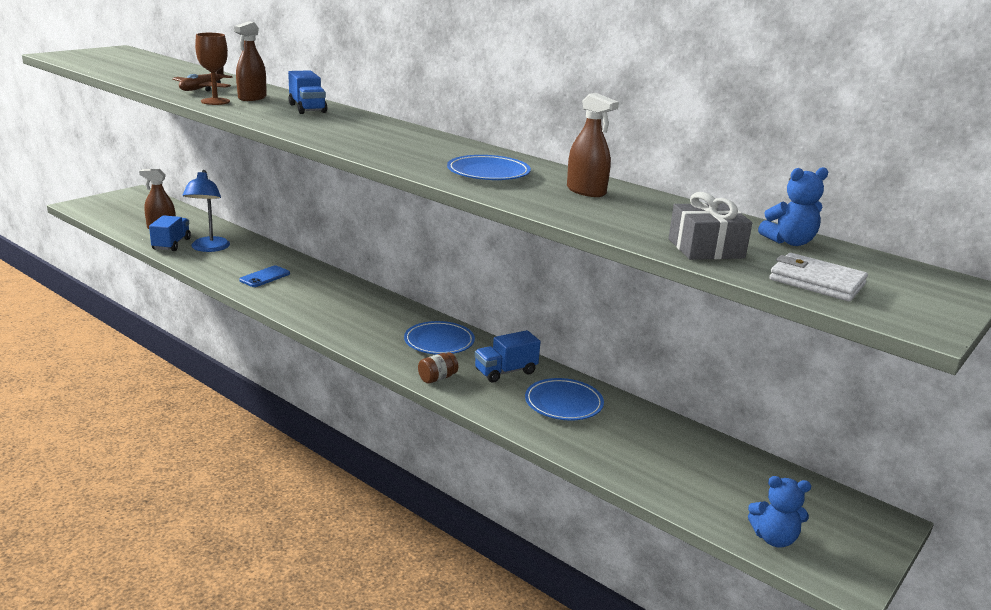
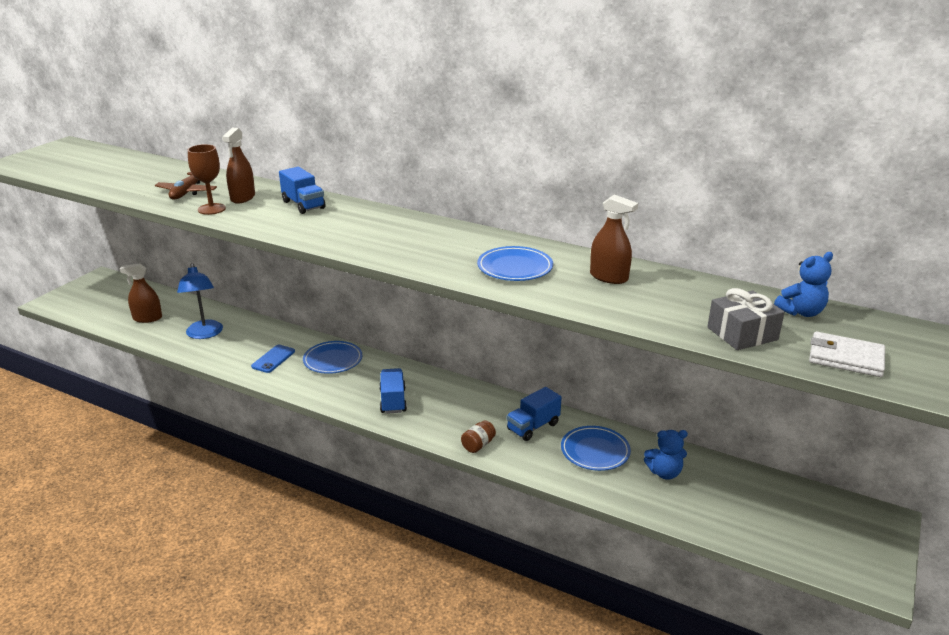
camera: 10 degrees left, 5 degrees up
blue truck [149,215,191,251] -> blue truck moved to [379,368,407,414]
blue plate [404,321,475,355] -> blue plate moved to [303,341,362,374]
blue teddy bear [748,476,811,548] -> blue teddy bear moved to [644,430,688,480]

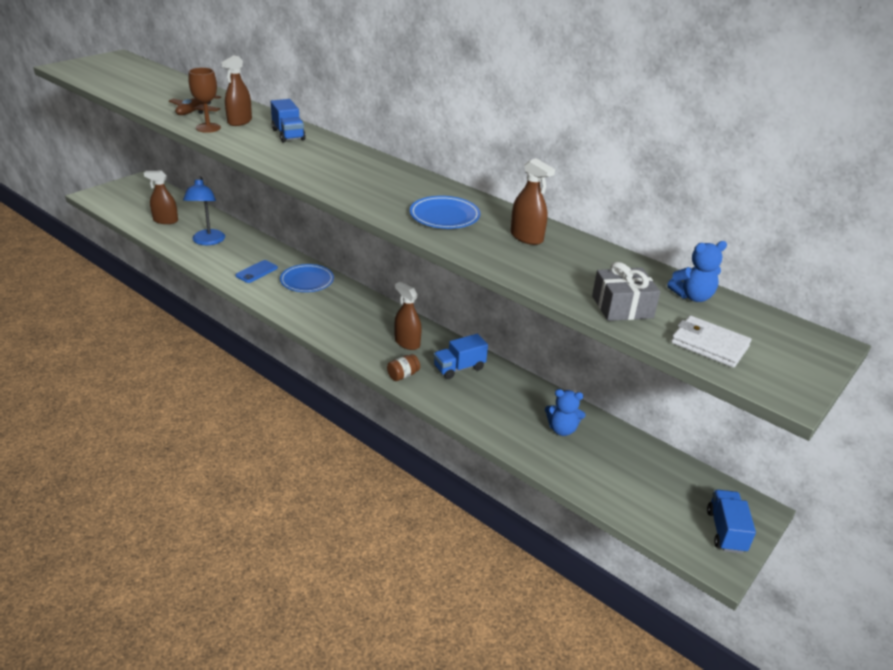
camera: 10 degrees right, 5 degrees up
blue truck [379,368,407,414] -> blue truck moved to [707,490,756,553]
blue plate [561,426,631,471] -> none
none -> brown spray bottle [394,282,422,350]

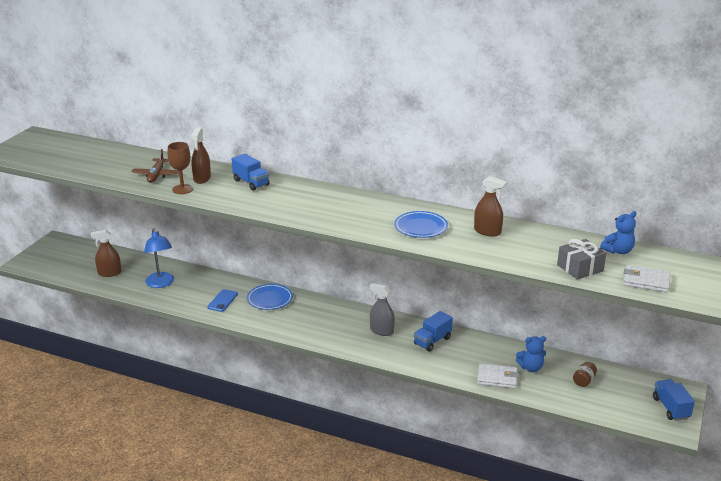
camera: 15 degrees left, 5 degrees down
brown jar [387,354,420,381] -> brown jar moved to [573,362,597,387]
brown spray bottle [394,282,422,350] -> grey spray bottle [369,283,395,336]
none -> white wallet [477,363,518,388]

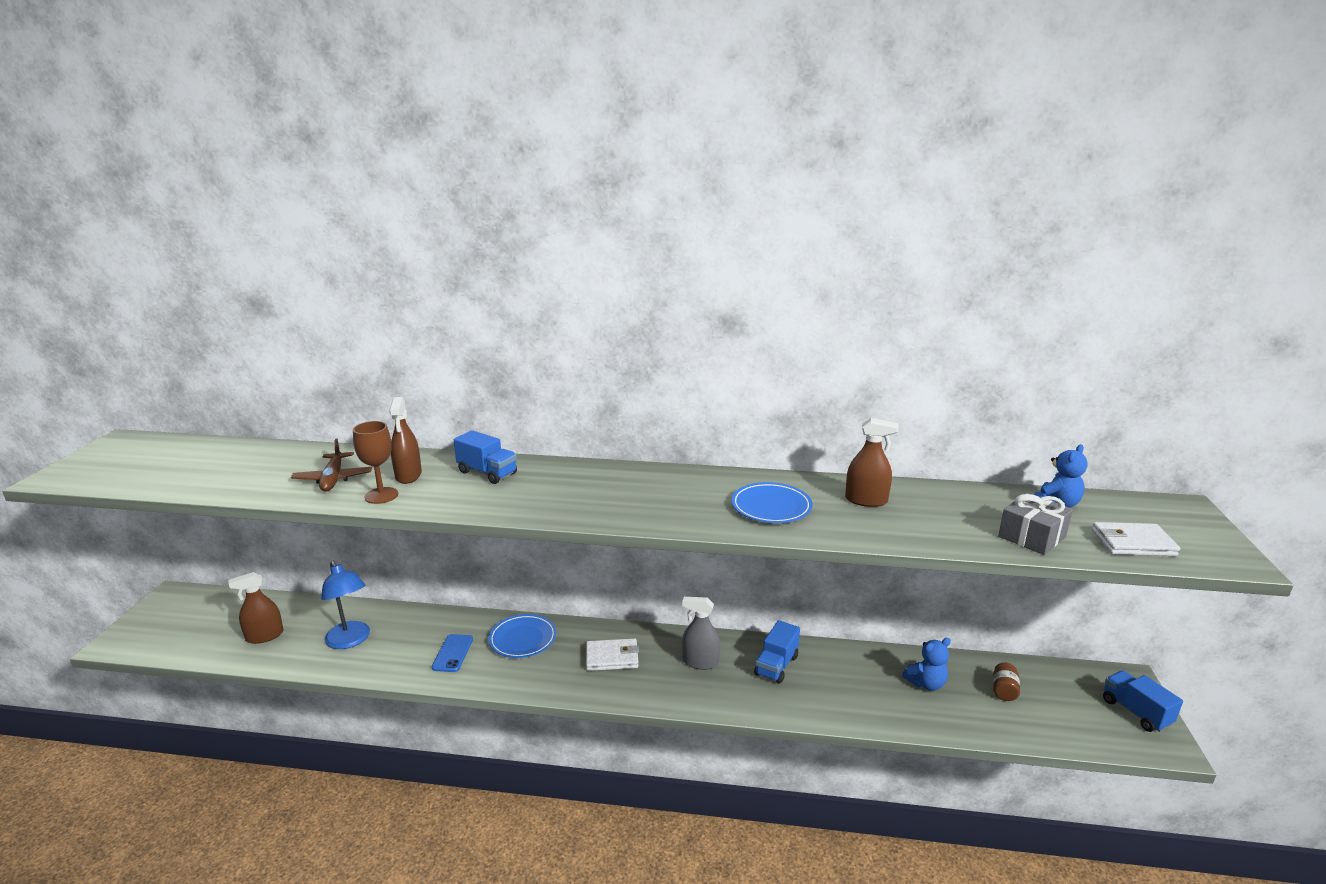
camera: 15 degrees left, 5 degrees down
white wallet [477,363,518,388] -> white wallet moved to [586,638,639,671]

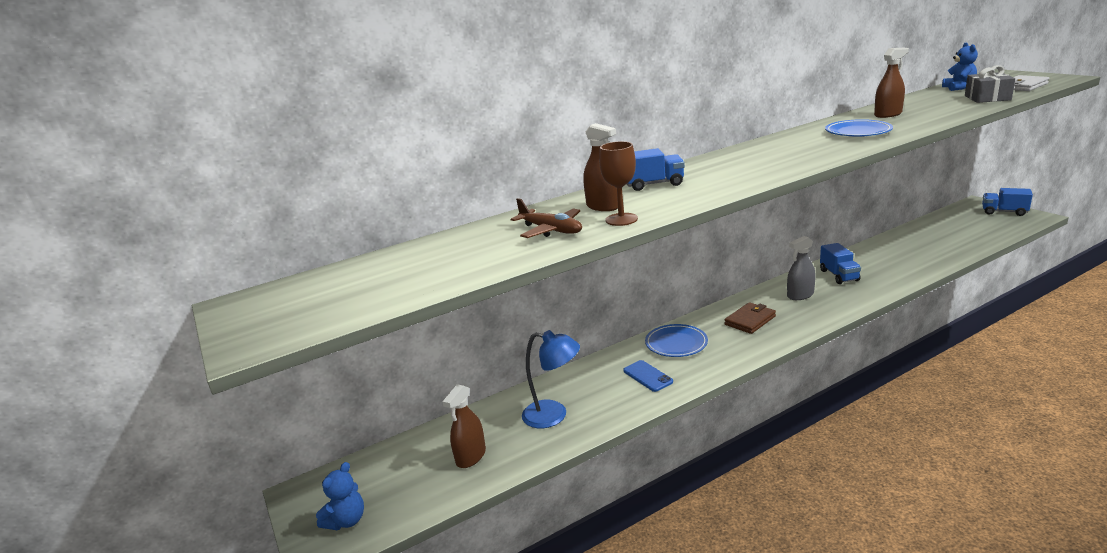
camera: 35 degrees left, 0 degrees up
white wallet [586,638,639,671] -> brown wallet [724,302,776,334]
blue teddy bear [902,638,951,691] -> blue teddy bear moved to [316,462,364,530]
brown jar [993,663,1020,701] -> none

